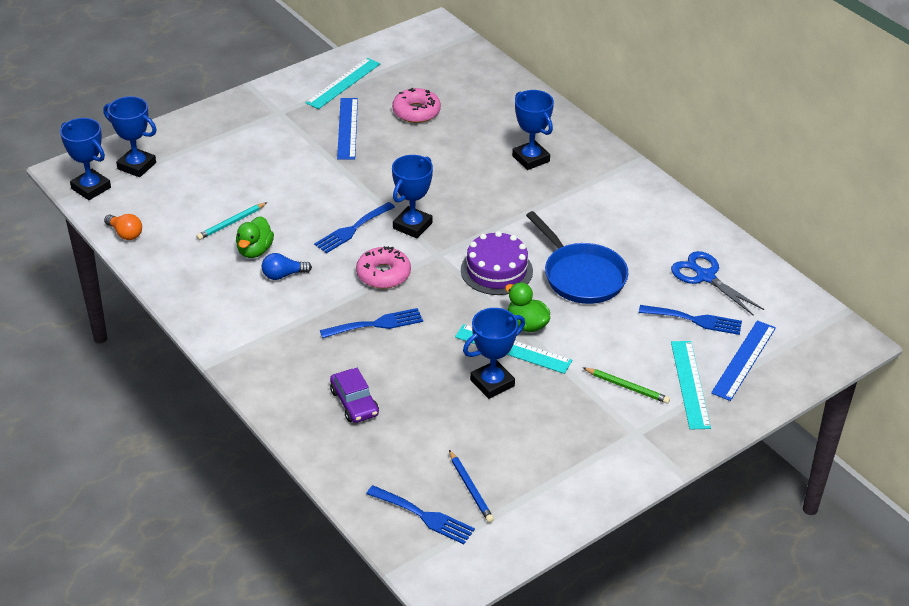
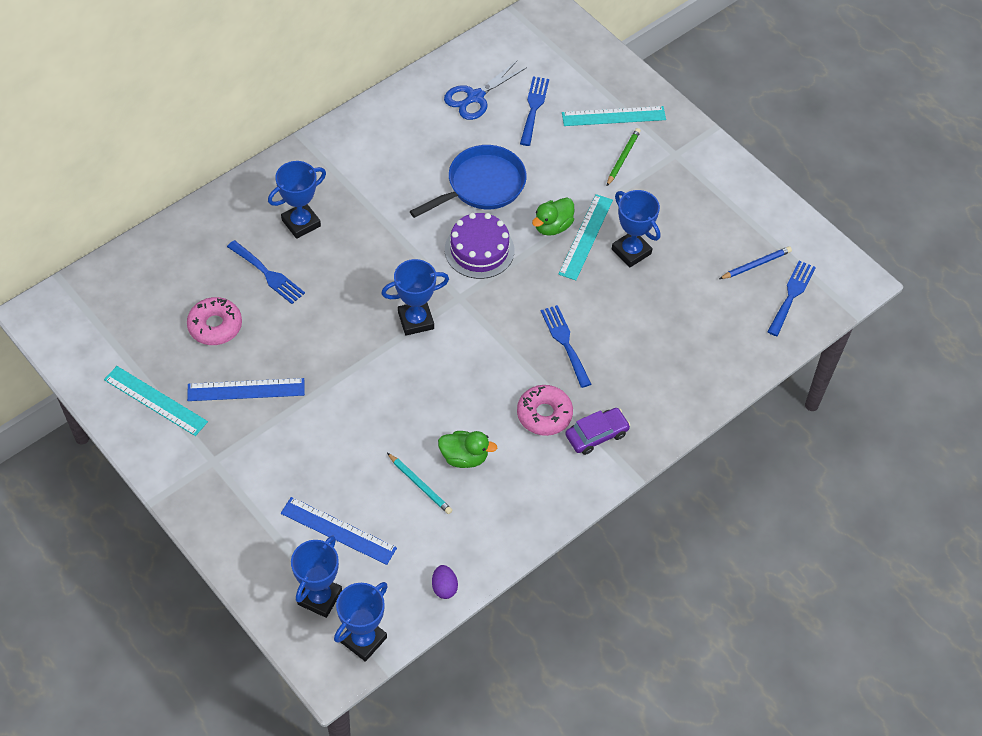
camera: 95 degrees left, 15 degrees up
orange light bulb [104,214,142,240] -> purple egg [432,565,458,599]
blue light bulb [262,253,312,280] -> none
blue fork [314,202,395,253] -> blue fork moved to [227,240,305,304]
purple car [330,368,379,423] -> purple car moved to [565,408,630,455]
pink donut [356,246,411,289] -> pink donut moved to [517,385,573,436]
blue trophy [392,155,433,238] -> blue trophy turned 45 degrees counterclockwise [381,259,449,336]
blue ruler [711,320,776,401] -> blue ruler moved to [281,497,397,565]

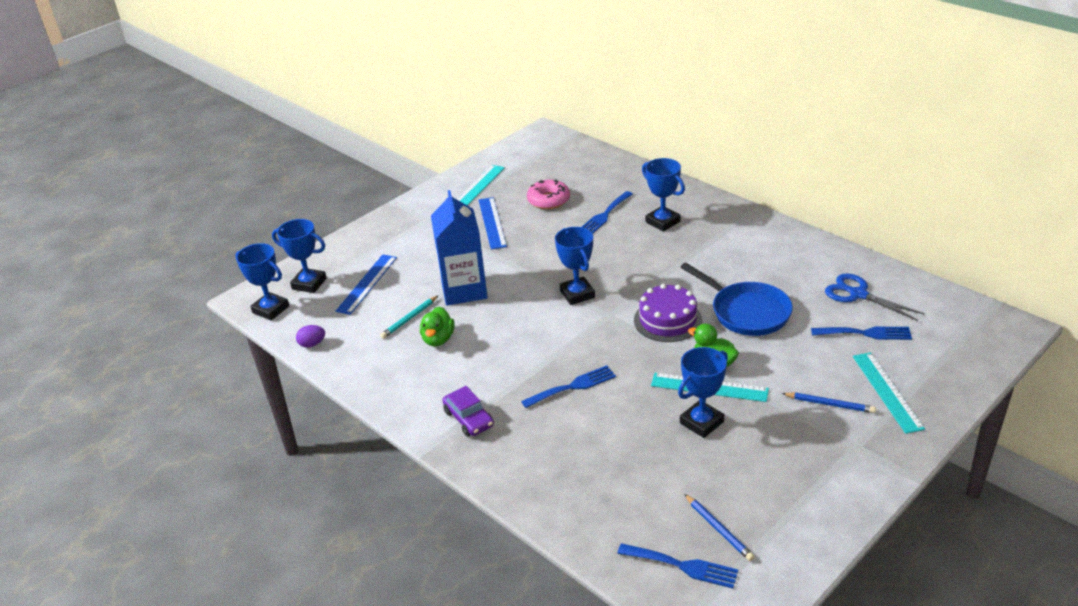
camera: 90 degrees right, 20 degrees down
pink donut [517,385,573,436] -> none
green pencil [607,128,641,186] -> blue pencil [782,392,876,413]
none -> blue carton [431,190,488,306]

